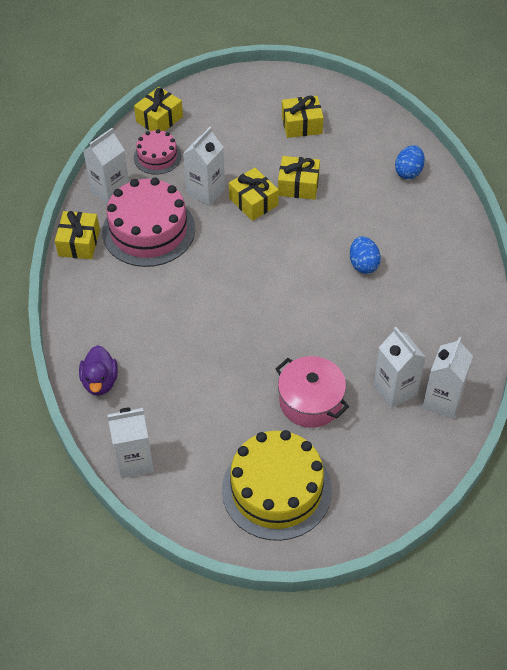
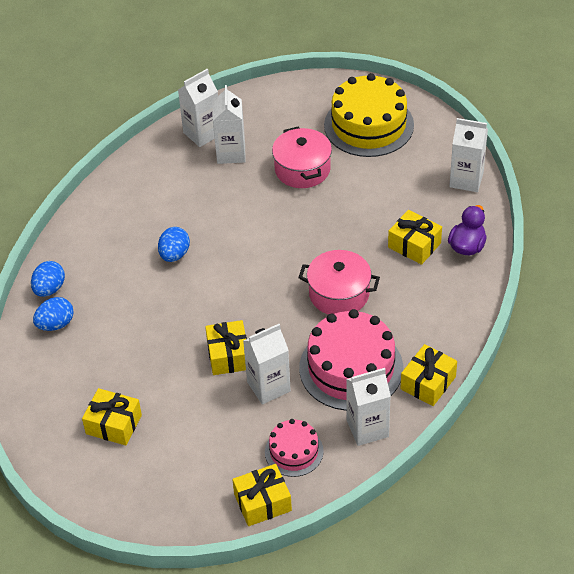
camera: 150 degrees left, 5 degrees down
yellow gift [278,156,320,200] -> yellow gift moved to [388,210,442,265]
none -> blue egg [31,261,65,297]
none -> pink pot [299,250,380,315]

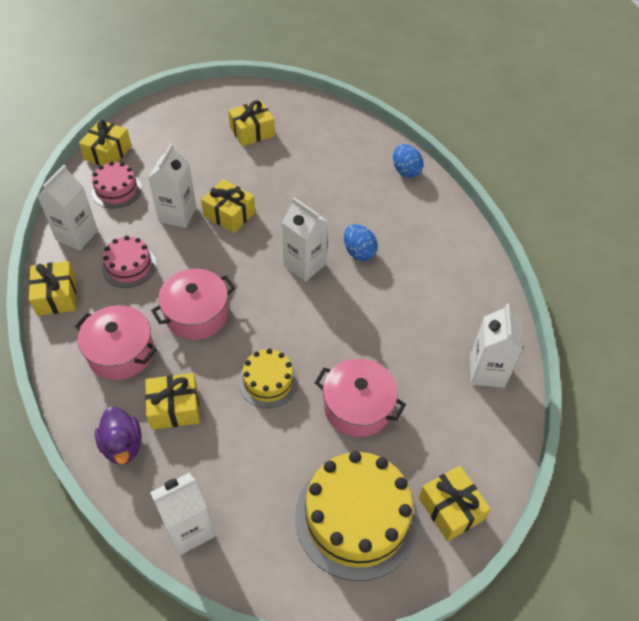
camera: 130 degrees right, 5 degrees up
blue egg [33,297,74,331] -> none
white carton [213,85,246,164] -> white carton moved to [282,197,328,281]
pink cake [299,309,403,411] -> pink cake [102,236,157,288], size x0.54
none -> pink pot [75,305,157,380]
none -> yellow cake [239,348,298,408]
none -> yellow gift [419,466,491,541]

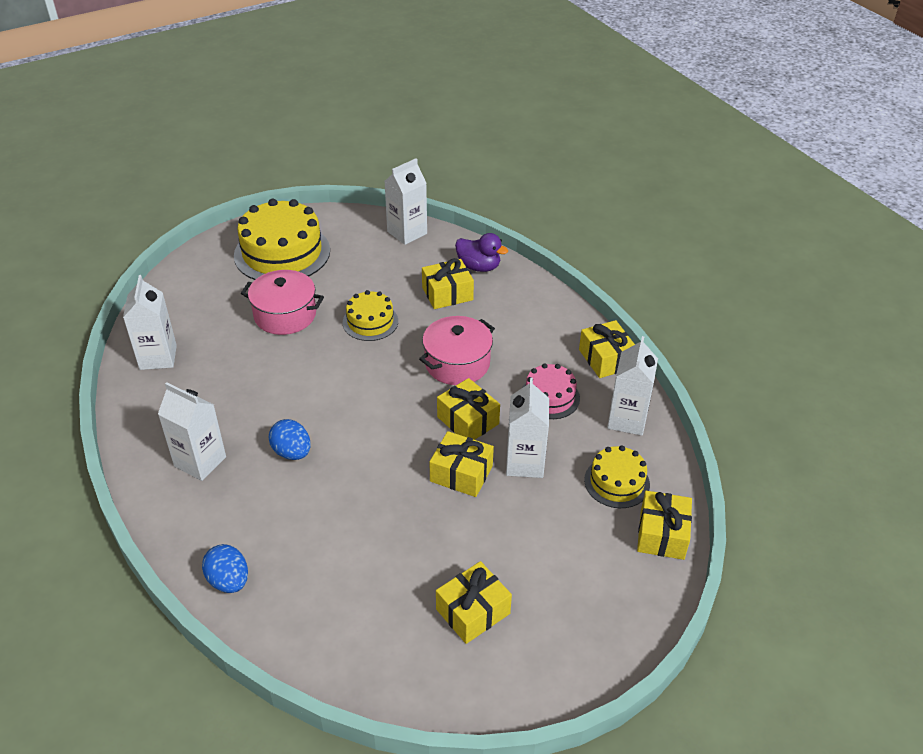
camera: 170 degrees right, 10 degrees down
pink pot [75,305,157,380] -> none
pink cake [91,161,142,208] -> yellow cake [584,446,650,508]
purple duck [95,407,142,465] -> purple duck turned 150 degrees clockwise [455,233,508,272]
white carton [282,197,328,281] -> white carton moved to [158,382,226,481]
yellow gift [419,466,491,541] -> yellow gift moved to [437,378,500,440]

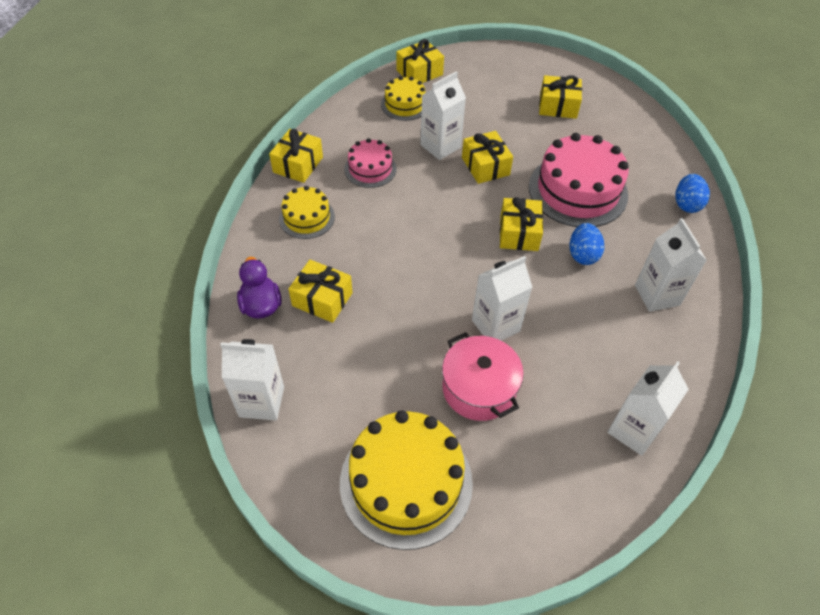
camera: 135 degrees left, 10 degrees up
yellow cake [343,290,398,341] -> yellow cake moved to [279,186,335,239]
pink pot [419,316,495,385] -> none
yellow gift [437,378,500,440] -> yellow gift moved to [500,197,543,251]
white carton [607,336,658,436] -> white carton moved to [472,256,532,341]
none -> pink cake [529,133,629,227]

